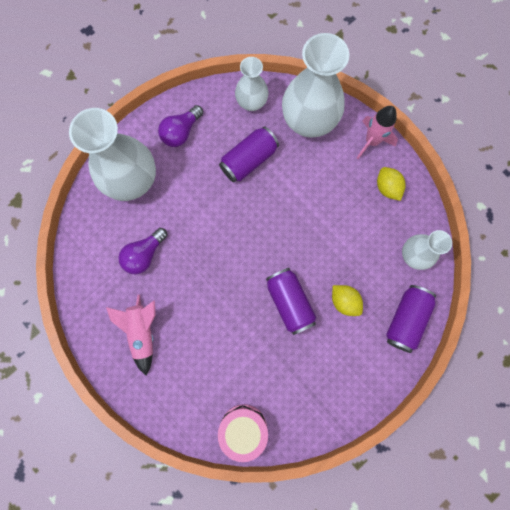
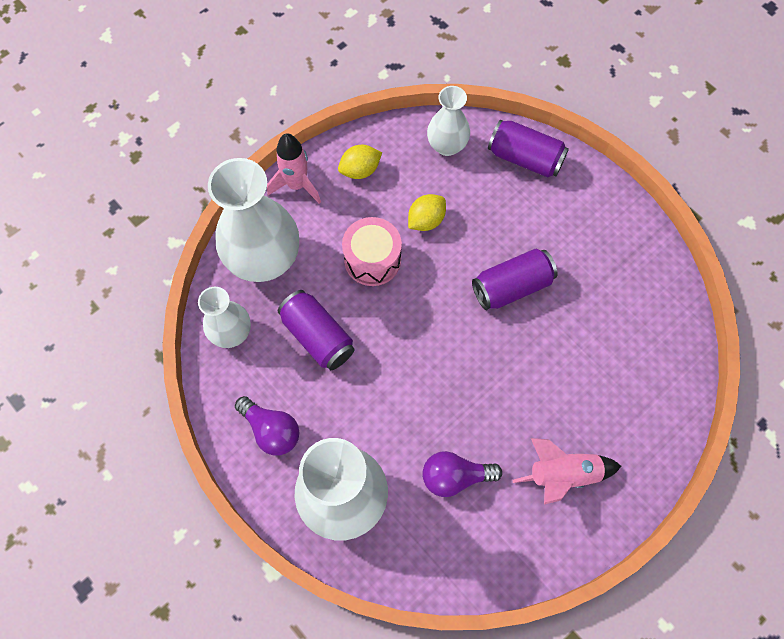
camera: 90 degrees left, 10 degrees down
purple light bulb [118,228,168,274] -> purple light bulb turned 135 degrees clockwise [422,451,502,497]
pink drum [218,404,268,462] -> pink drum moved to [342,217,402,286]
yellow lemon [332,285,363,316] -> yellow lemon moved to [408,194,446,231]

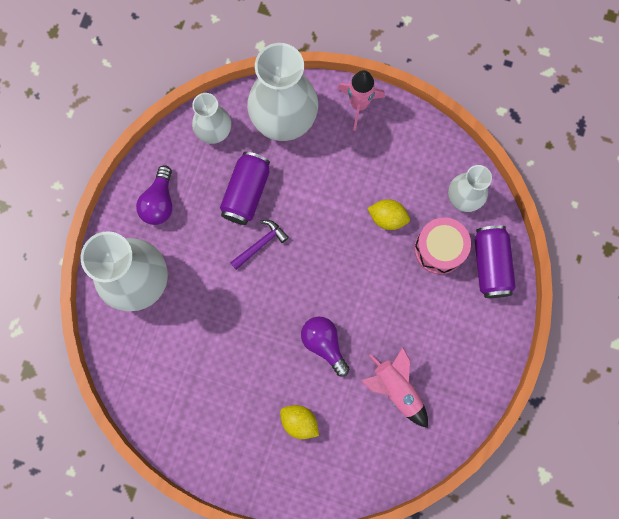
camera: 60 degrees right, 10 degrees up
yellow lemon [338,145,382,179] -> yellow lemon moved to [280,405,319,439]
pink drum [342,217,402,286] -> pink drum moved to [414,218,471,274]
purple light bulb [422,451,502,497] -> purple light bulb moved to [301,317,349,377]
purple can [472,249,558,310] -> none
pink rocket [512,438,621,504] -> pink rocket moved to [361,347,428,428]
none -> purple hammer [230,220,289,270]

